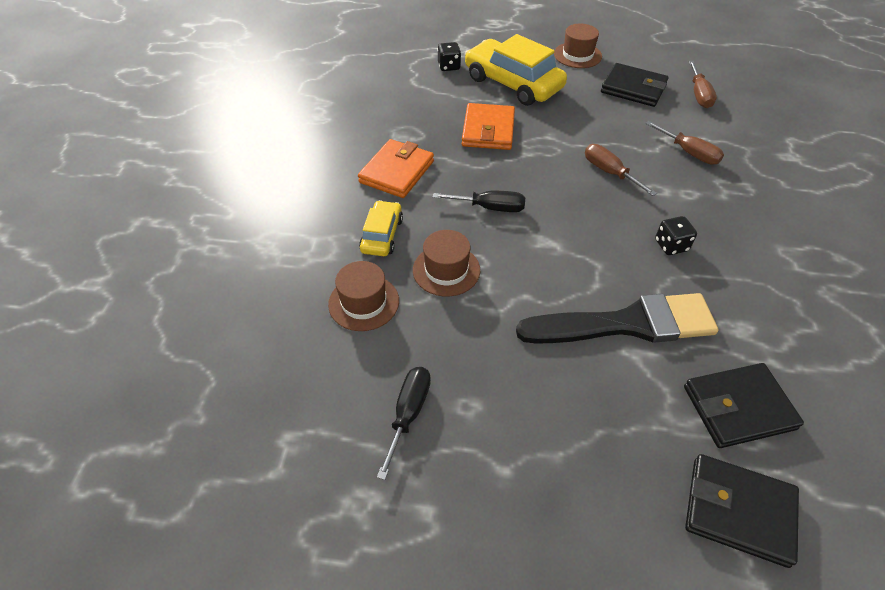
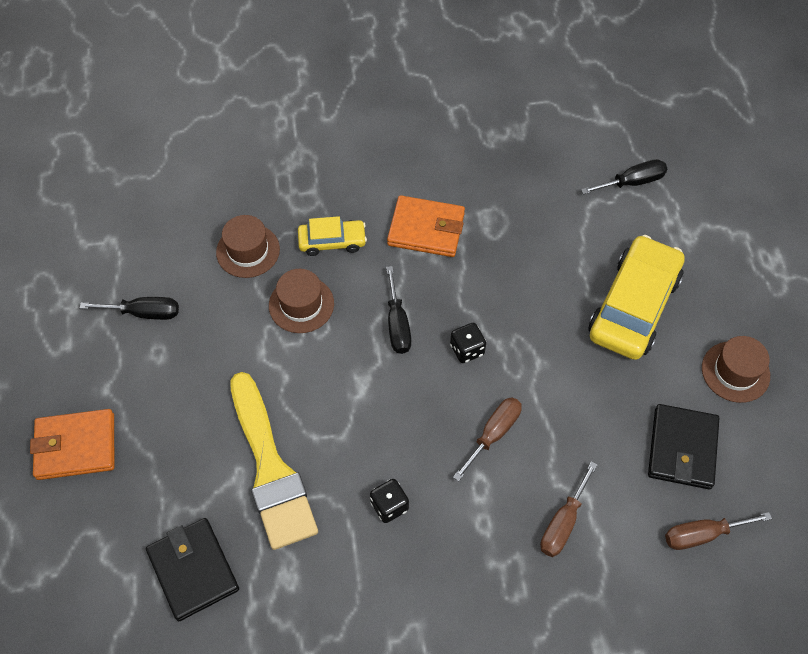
camera: 75 degrees right, 10 degrees up
black dice [437,42,461,71] -> black dice moved to [450,323,486,363]
orange wallet [462,103,515,150] -> orange wallet moved to [30,409,115,480]
black brush [516,293,719,344] -> yellow brush [230,372,318,550]
black wallet [685,454,799,568] -> none
none -> black screwdriver [581,159,667,194]

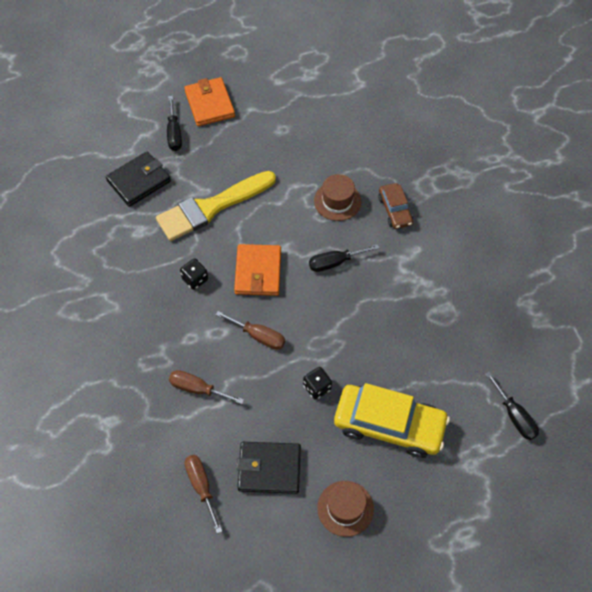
camera: 80 degrees right, 0 degrees up
black screwdriver [80,297,179,320] -> black screwdriver moved to [167,96,182,151]
brown hat [216,215,280,278] -> none
yellow car [298,216,367,256] -> brown car [378,183,413,229]
orange wallet [387,195,465,257] -> orange wallet moved to [234,244,281,296]
black dice [450,323,486,363] -> black dice moved to [303,367,332,400]

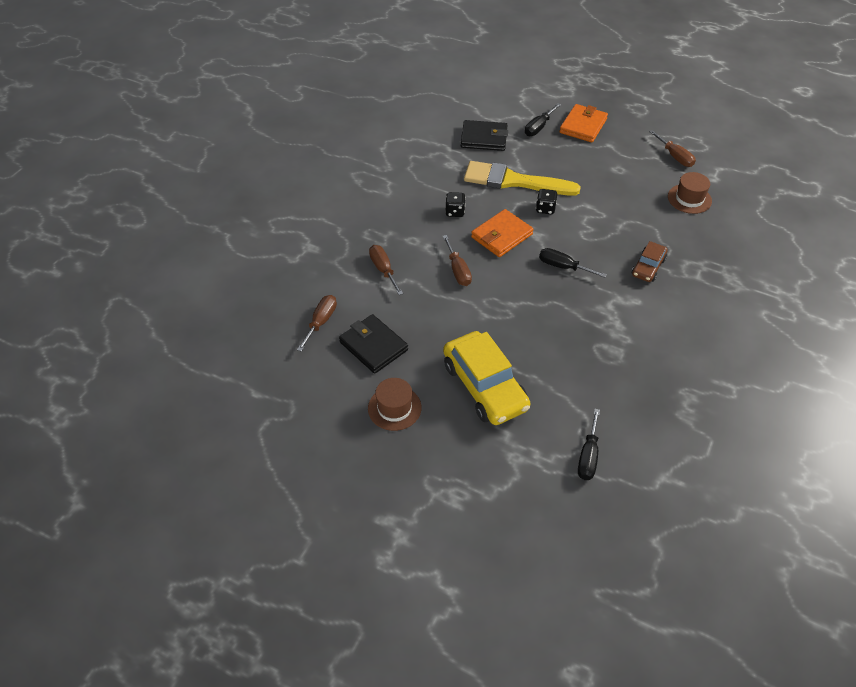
camera: 45 degrees right, 10 degrees down
black dice [303,367,332,400] -> black dice moved to [536,189,557,214]
brown hat [314,174,361,221] -> brown hat moved to [668,172,712,214]
none -> brown screwdriver [649,130,696,167]

